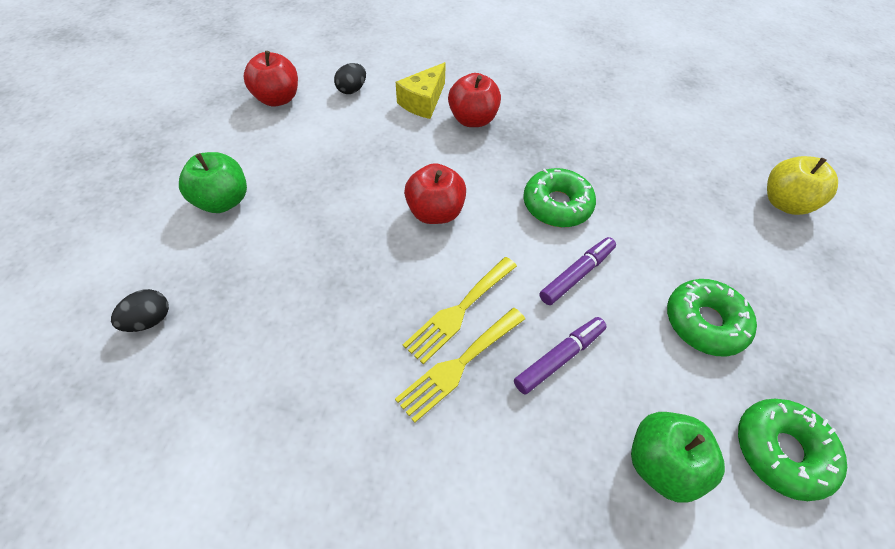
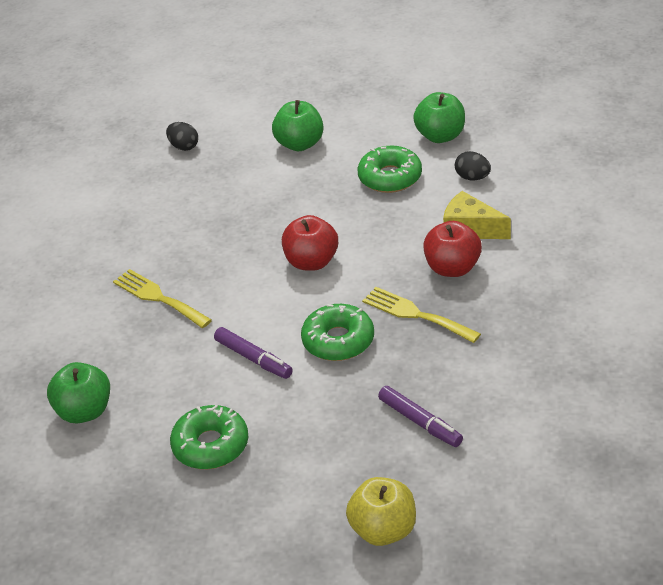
camera: 90 degrees right, 15 degrees down
red apple [243,51,298,107] -> green apple [413,92,465,143]
yellow fork [403,257,517,364] -> yellow fork moved to [362,287,481,343]
purple marker [514,317,607,394] -> purple marker moved to [378,386,463,447]
green donut [738,399,847,501] -> green donut moved to [358,146,422,193]

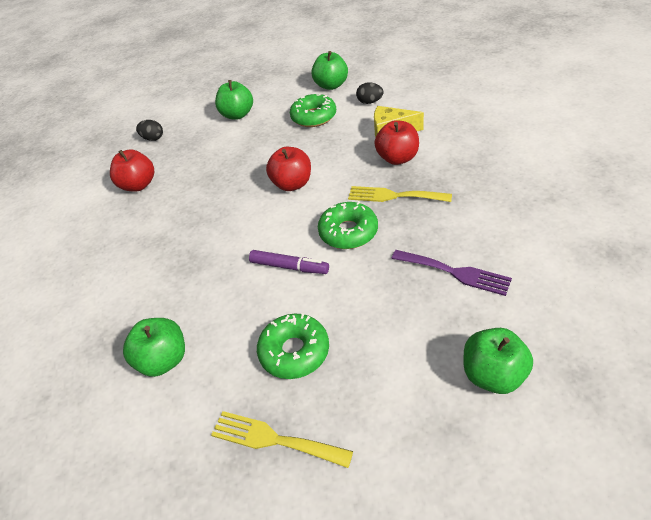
camera: 20 degrees left, 5 degrees up
yellow fork [113,269,212,328] -> yellow fork moved to [211,411,353,468]
yellow apple [346,477,416,546] -> green apple [464,328,533,394]
purple marker [378,386,463,447] -> purple fork [391,250,512,296]
none -> red apple [110,149,154,191]

